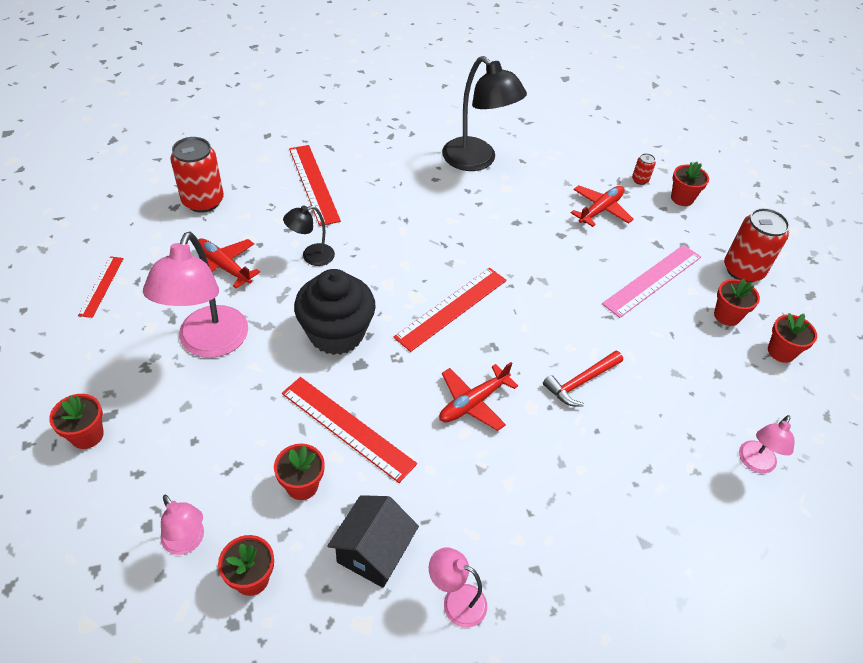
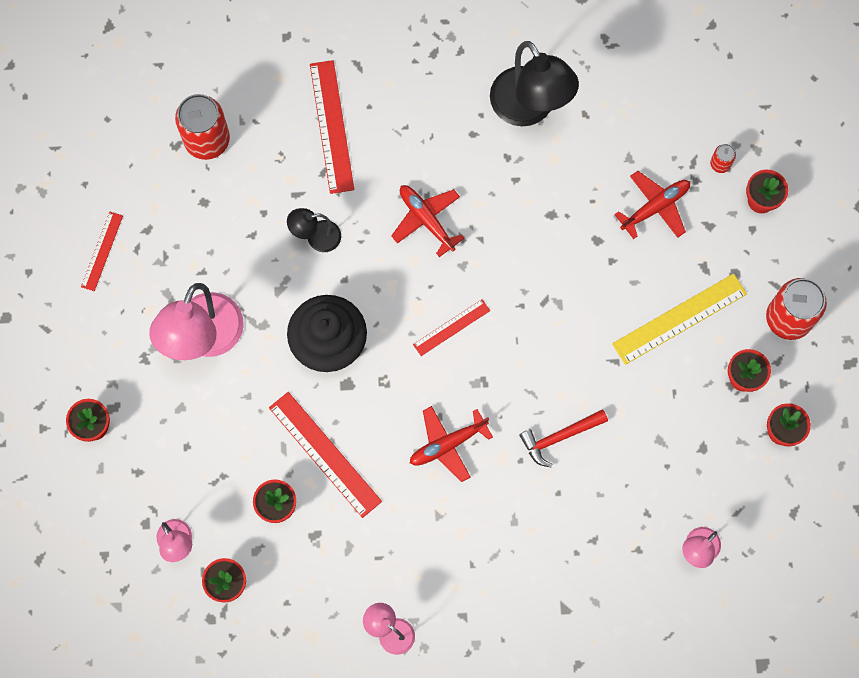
camera: 15 degrees right, 25 degrees up
red plane [198,238,260,288] -> red plane moved to [391,185,465,257]
black house [327,495,419,588] -> none
red ruler [393,268,507,352] -> red ruler [413,299,490,356], size x0.58
pink ruler [602,245,701,318] -> yellow ruler [612,274,747,365]

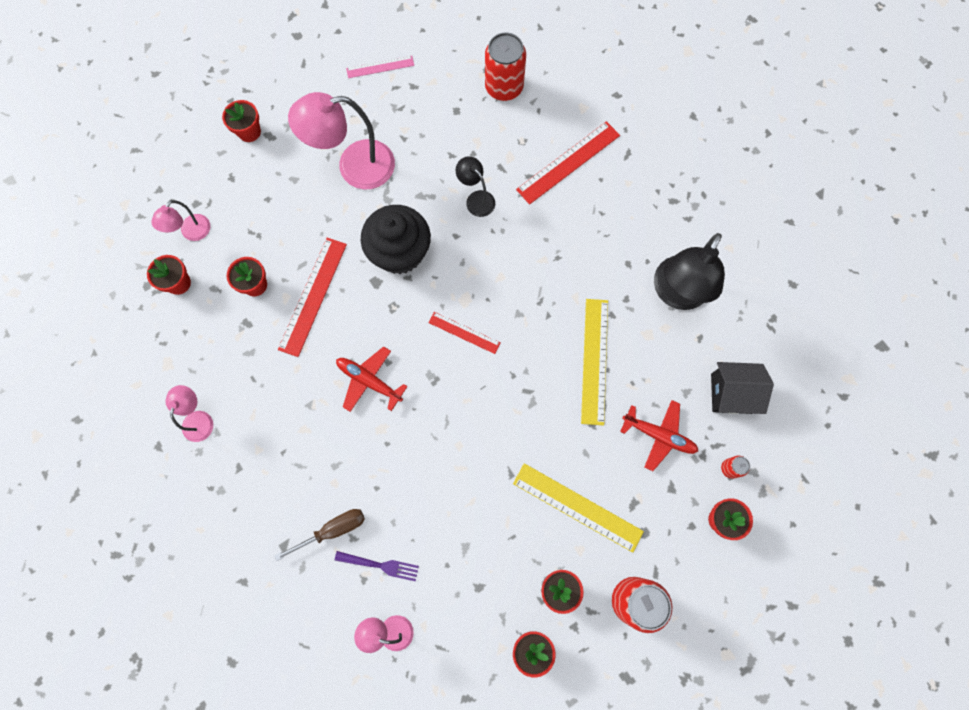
camera: 60 degrees right, 0 degrees up
red ruler [81,212,123,291] -> pink ruler [346,56,414,78]
red plane [391,185,465,257] -> none
red hammer [519,409,608,467] -> none
none -> brown screwdriver [274,509,365,561]
none -> purple fork [335,551,419,581]
none -> yellow ruler [581,299,608,426]
none -> black house [711,362,774,414]

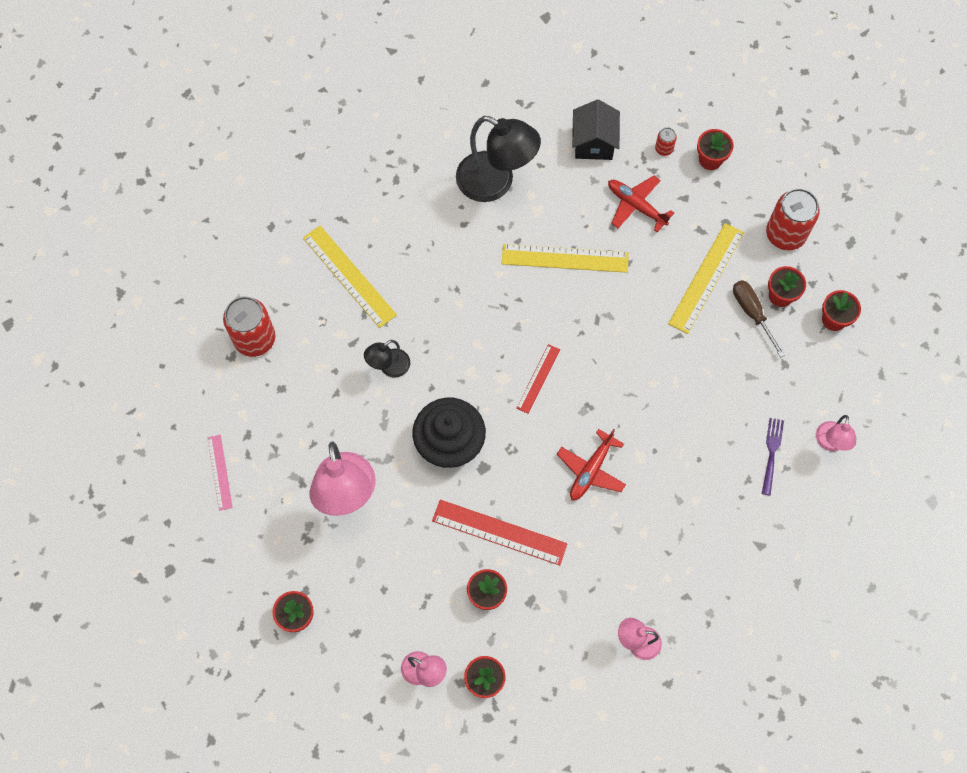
camera: 90 degrees left, 5 degrees down
brown screwdriver [274,509,365,561] -> brown screwdriver moved to [733,280,785,358]
red ruler [516,121,620,204] -> yellow ruler [303,226,397,328]
red plane [620,400,698,471] -> red plane turned 75 degrees counterclockwise [608,176,674,232]

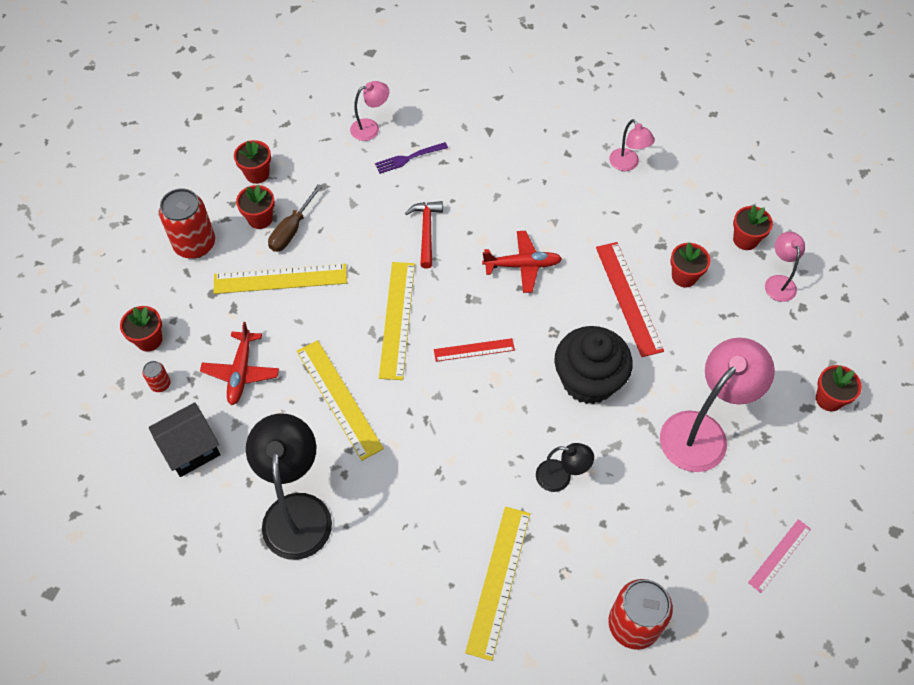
camera: 125 degrees left, 10 degrees down
none -> yellow ruler [379,262,415,380]
none -> red hammer [405,201,443,269]

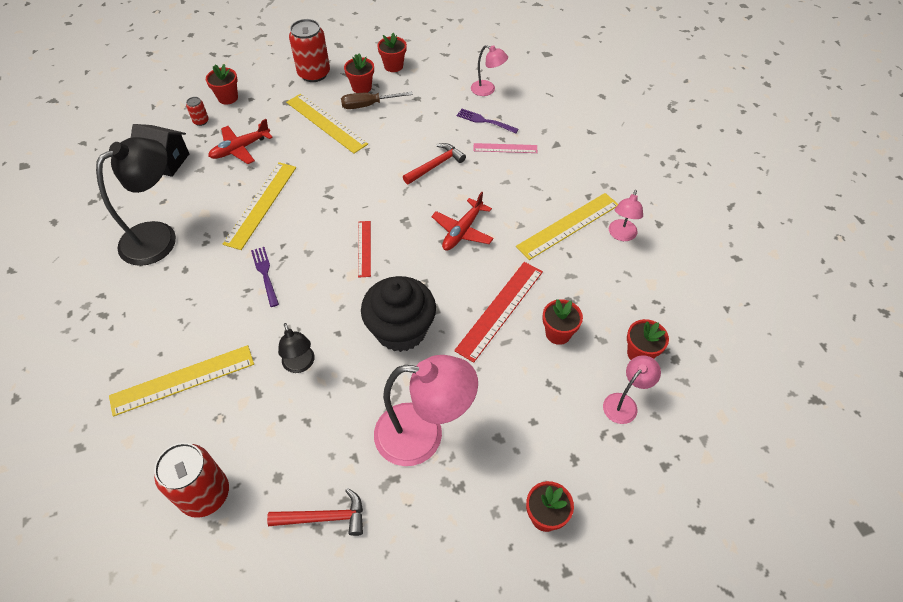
camera: 50 degrees right, 5 degrees down
yellow ruler [379,262,415,380] -> yellow ruler moved to [516,193,618,260]
red ruler [434,338,515,362] -> red ruler turned 45 degrees clockwise [358,221,371,278]
red plane [482,231,562,293] -> red plane turned 75 degrees clockwise [431,192,494,250]
pink ruler [748,519,811,593] -> pink ruler moved to [473,143,537,153]
none -> purple fork [251,247,279,307]
none -> red hammer [267,488,363,536]

